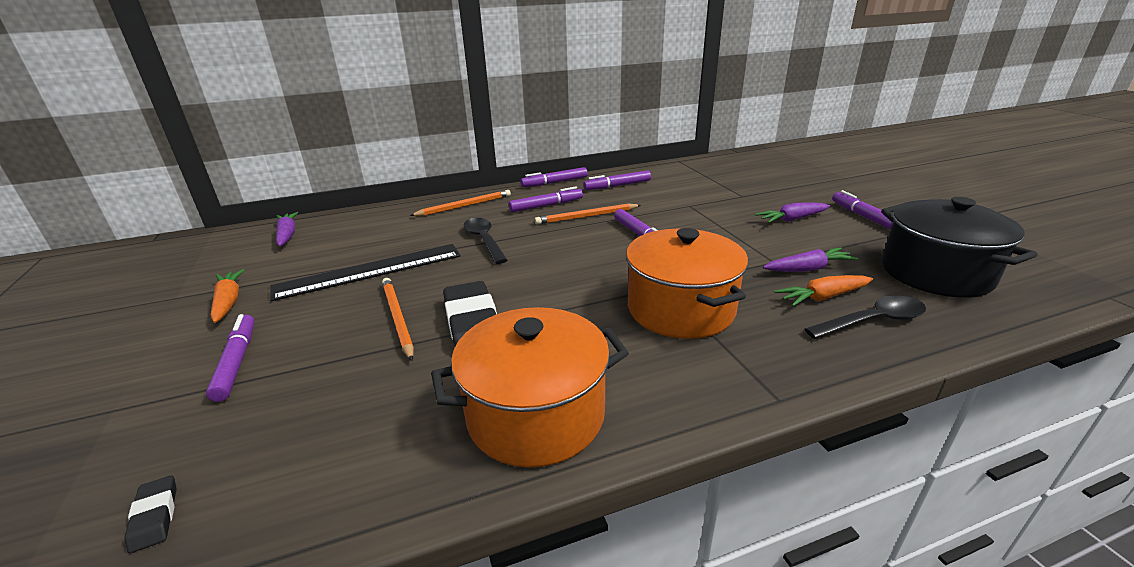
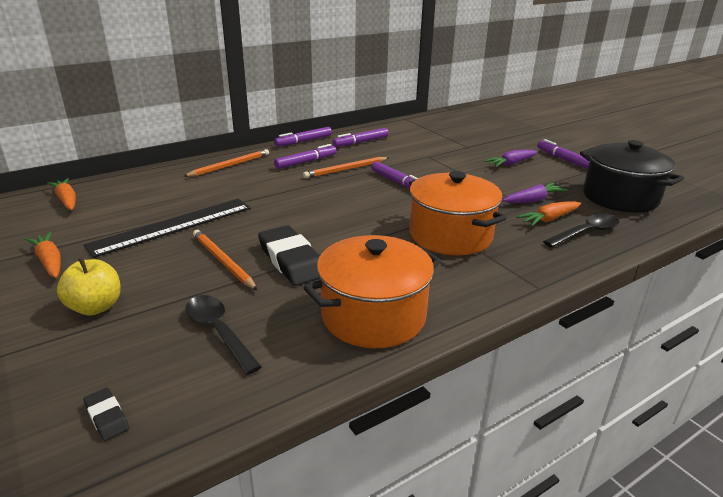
camera: 15 degrees left, 0 degrees up
purple marker [206,314,254,402] -> yellow apple [57,257,121,315]
purple carrot [276,212,298,246] -> orange carrot [47,178,76,210]
black spoon [464,218,507,264] -> black spoon moved to [186,295,262,375]

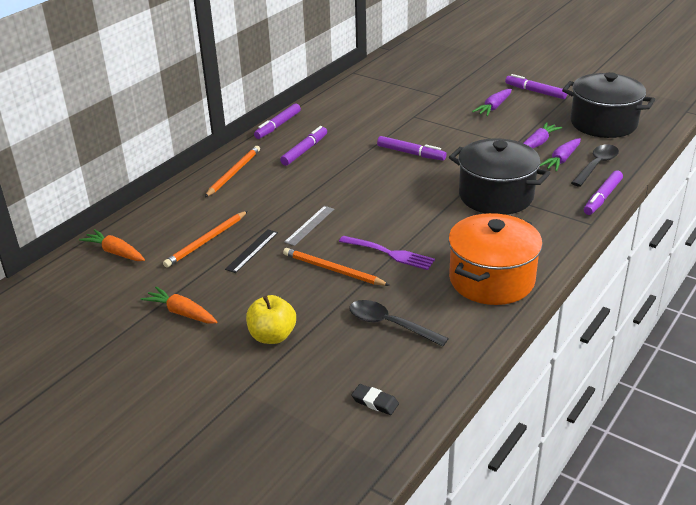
camera: 20 degrees left, 5 degrees up
black ruler [83,199,251,258] -> black ruler [225,229,278,273], size x0.48
black eraser [258,225,320,286] -> purple fork [339,236,435,270]
orange pencil [303,157,389,178] -> orange pencil moved to [163,211,248,267]
purple marker [333,128,389,147] -> purple marker moved to [584,170,623,215]
orange pot [409,171,506,255] -> black pot [449,138,550,215]
orange carrot [516,201,581,226] -> purple carrot [540,138,581,172]
none -> grey ruler [284,206,334,246]

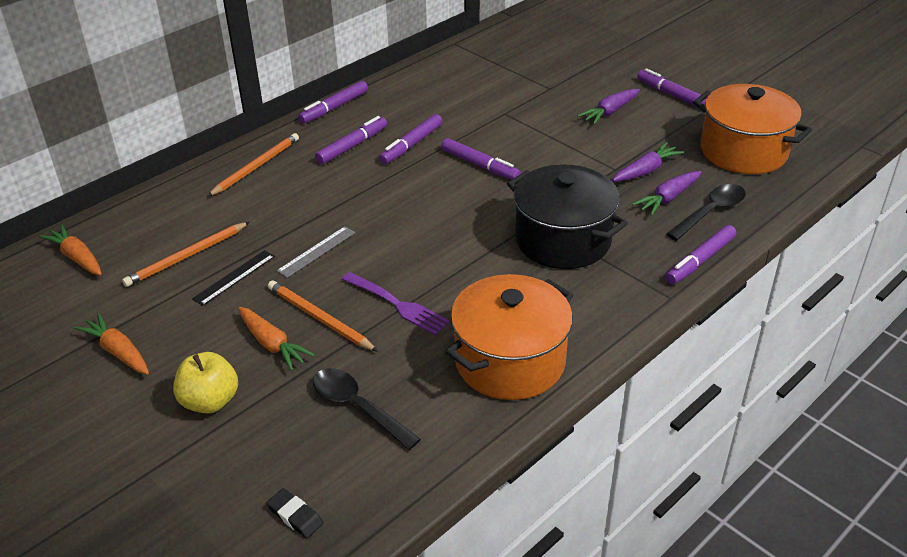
camera: 10 degrees right, 5 degrees up
black pot [562,72,655,138] -> orange pot [693,84,812,174]
none -> orange carrot [238,307,315,371]
none -> purple marker [379,114,443,164]

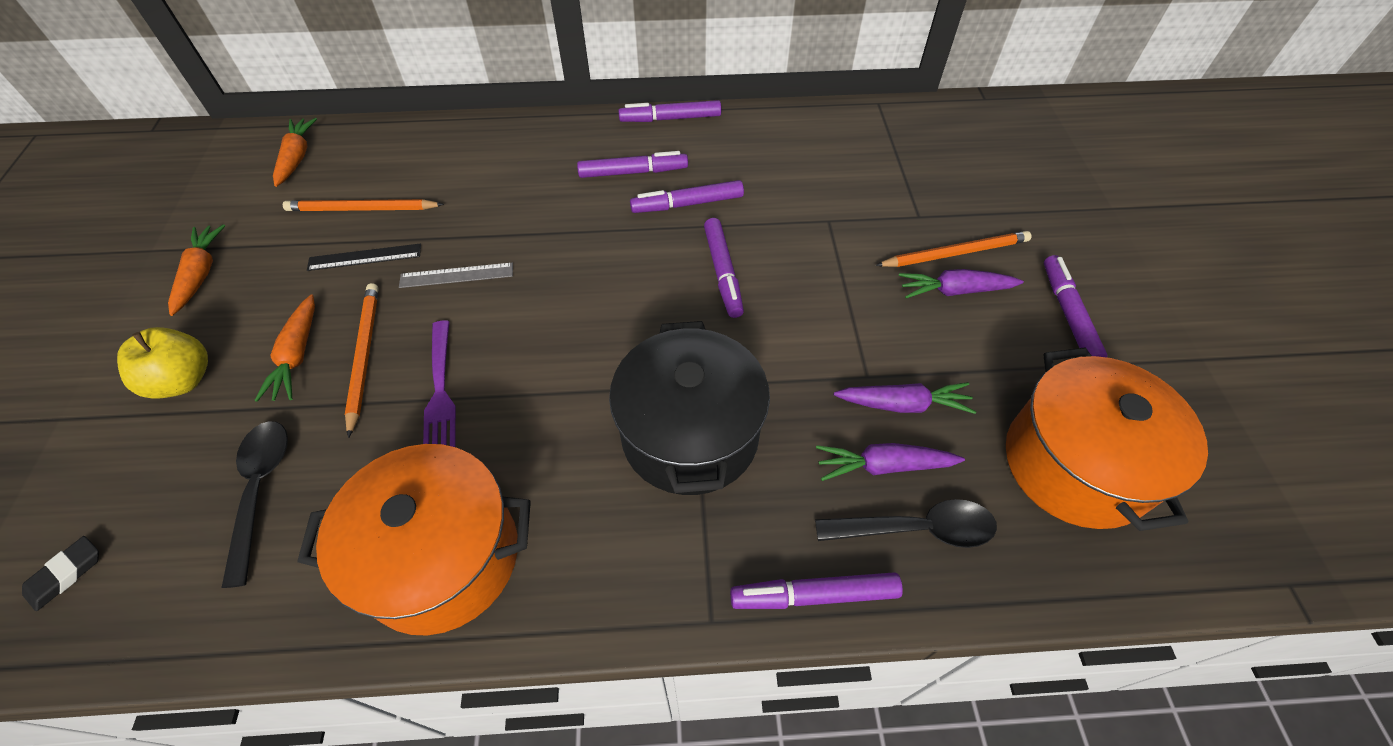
camera: 40 degrees right, 15 degrees up
orange pencil [207,133,299,197] -> orange pencil moved to [876,231,1031,267]
black eraser [267,488,323,538] -> black eraser turned 45 degrees clockwise [22,536,99,611]

